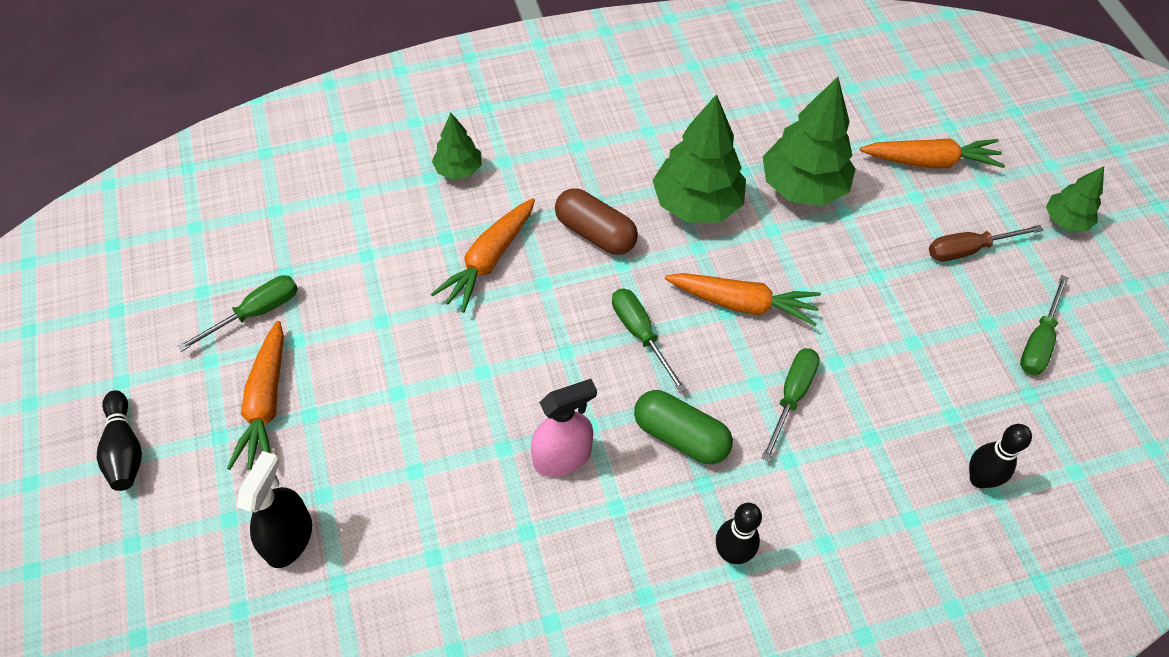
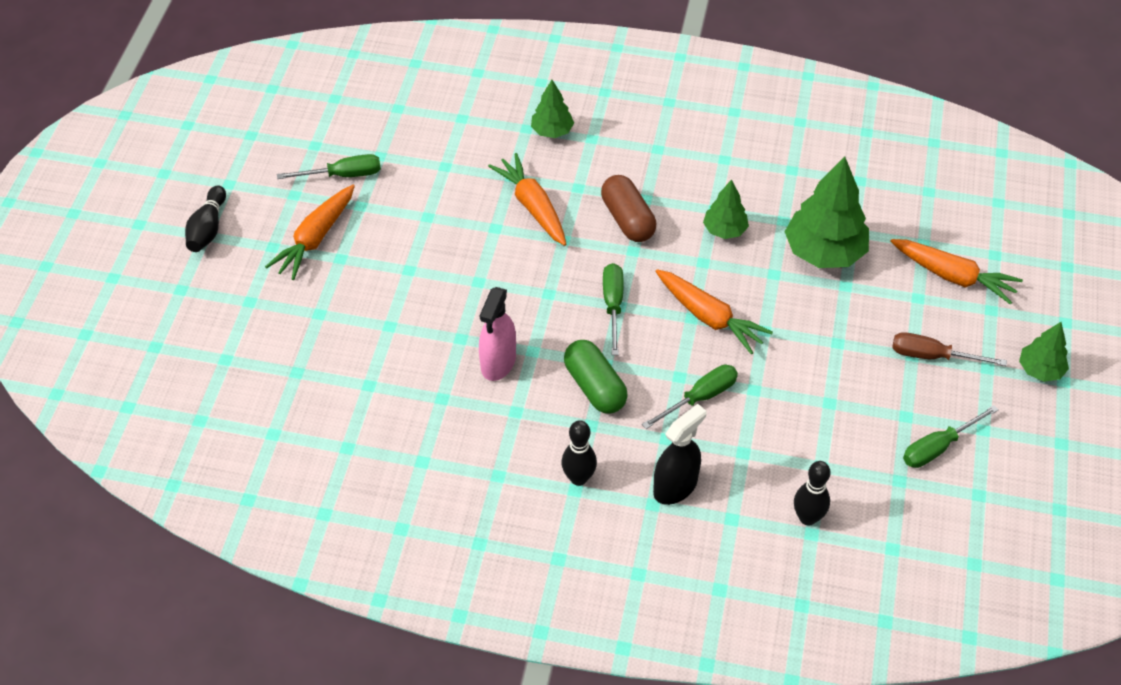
camera: 30 degrees right, 5 degrees down
black spray bottle [237,451,312,568] -> black spray bottle moved to [653,404,706,505]
orange carrot [431,198,535,313] -> orange carrot turned 90 degrees clockwise [488,153,566,246]
pink spray bottle [531,379,597,477] -> pink spray bottle turned 105 degrees clockwise [479,287,516,381]
green tree [652,94,746,223] -> green tree [703,179,749,239], size x0.55

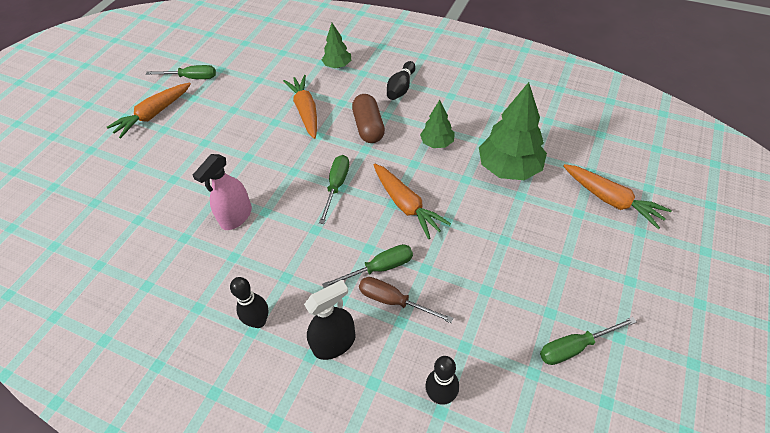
camera: 15 degrees right, 0 degrees up
black bowling pin [185,185,226,252] -> black bowling pin moved to [387,61,416,100]
green capsule [564,340,628,414] -> none
brown screwdriver [892,332,1007,366] -> brown screwdriver moved to [359,277,453,323]
green tree [1019,322,1069,382] -> none

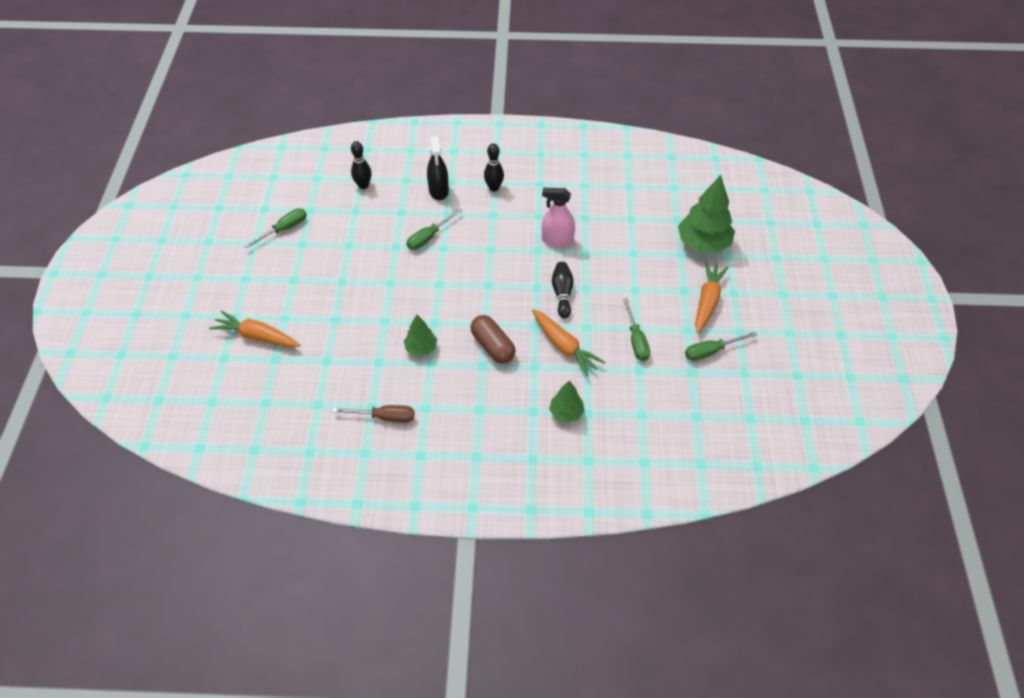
camera: 155 degrees right, 0 degrees up
pink spray bottle [192,154,252,230] -> pink spray bottle turned 90 degrees counterclockwise [542,188,575,248]
black spray bottle [304,280,355,360] -> black spray bottle turned 45 degrees counterclockwise [427,136,449,200]
green screwdriver [319,155,349,224] -> green screwdriver moved to [623,298,650,361]
brown screwdriver [359,277,453,323] -> brown screwdriver moved to [332,405,415,423]
orange carrot [374,164,451,239] -> none
black bowling pin [387,61,416,100] -> black bowling pin moved to [552,262,574,318]
green tree [479,82,547,180] -> green tree moved to [678,175,735,253]

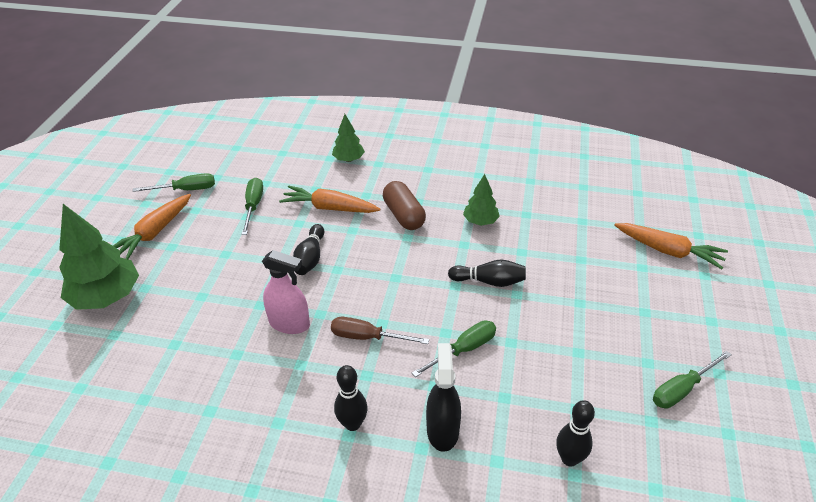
camera: 170 degrees left, 10 degrees down
brown screwdriver [332,405,415,423] -> brown screwdriver moved to [331,317,429,344]
orange carrot [532,309,605,376] -> orange carrot turned 45 degrees counterclockwise [279,186,380,213]
none -> black bowling pin [448,259,526,287]

